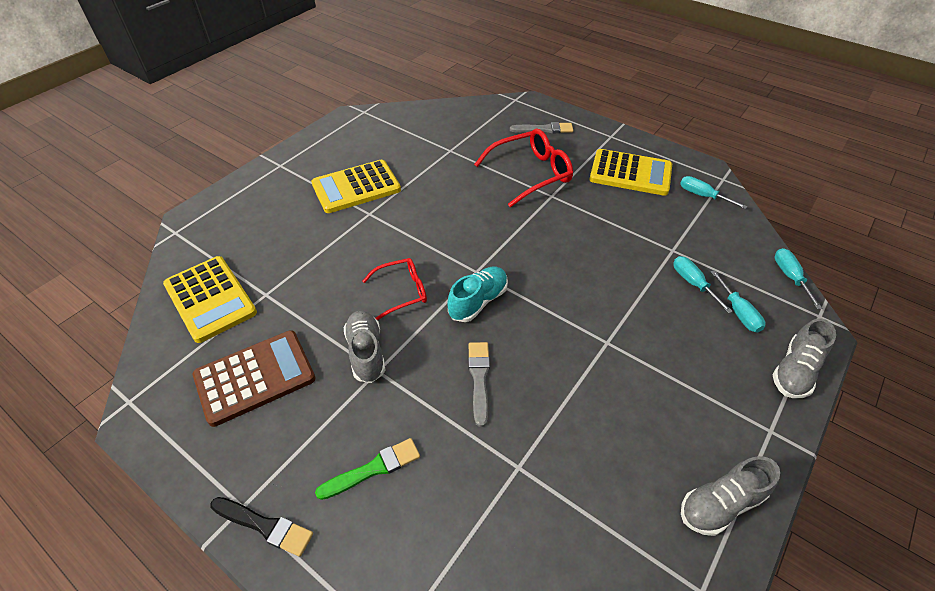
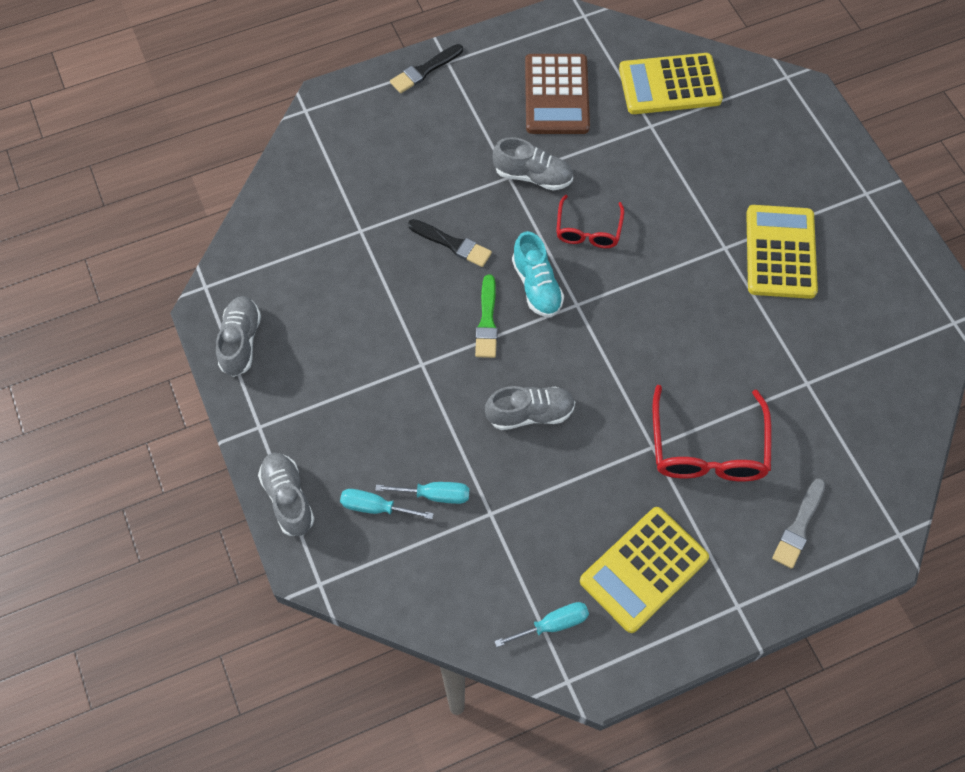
camera: 120 degrees right, 15 degrees up
green brush [315,438,420,500] -> green brush moved to [475,274,498,358]
grey brush [468,342,490,427] -> black brush [408,219,492,267]
turquoise screwdriver [775,248,822,309] -> none
none -> grey shoe [485,386,575,430]

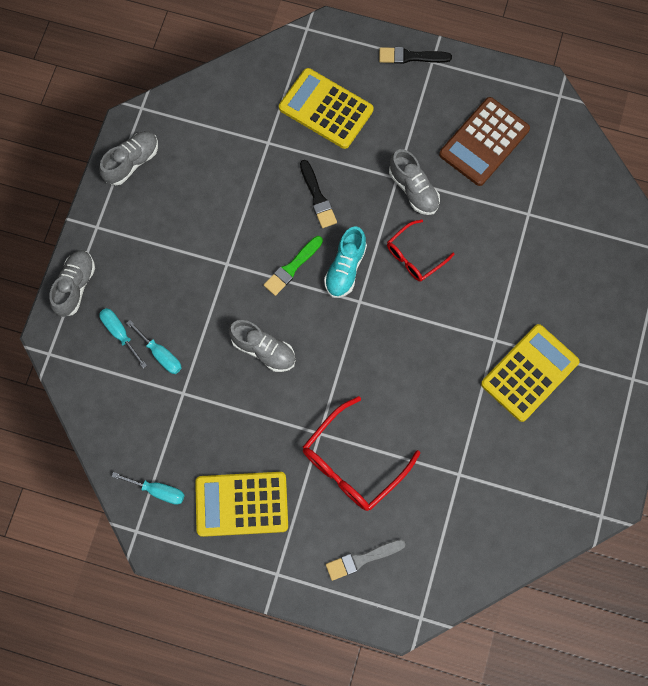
camera: 40 degrees right, 10 degrees up
yellow calculator [619,53,723,114] -> yellow calculator moved to [279,68,374,149]

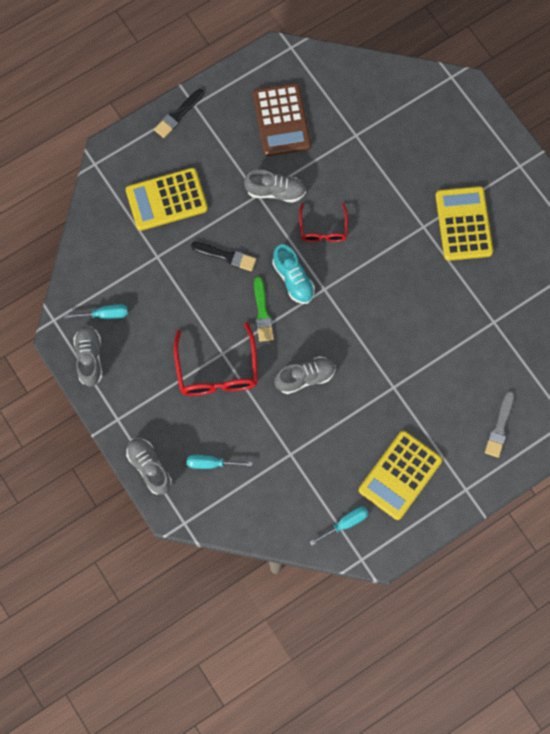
camera: 50 degrees left, 0 degrees up
turquoise screwdriver [126,320,182,374] -> turquoise screwdriver moved to [64,304,128,319]
red glasses [303,396,420,511] -> red glasses moved to [174,322,258,396]

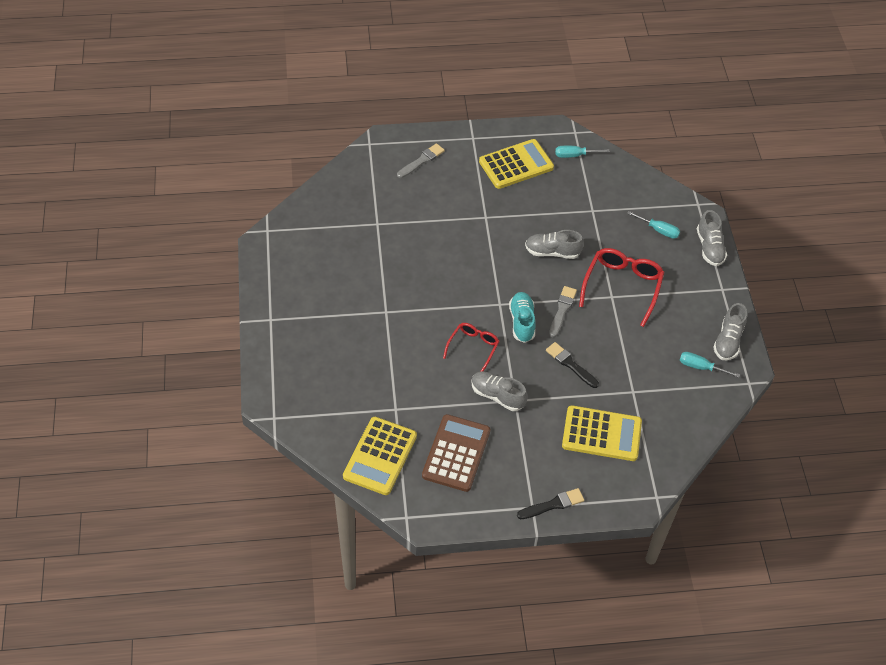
camera: 155 degrees left, 20 degrees down
green brush [254,277,274,342] -> grey brush [549,286,577,337]
yellow calculator [435,186,493,261] -> yellow calculator moved to [343,417,417,495]

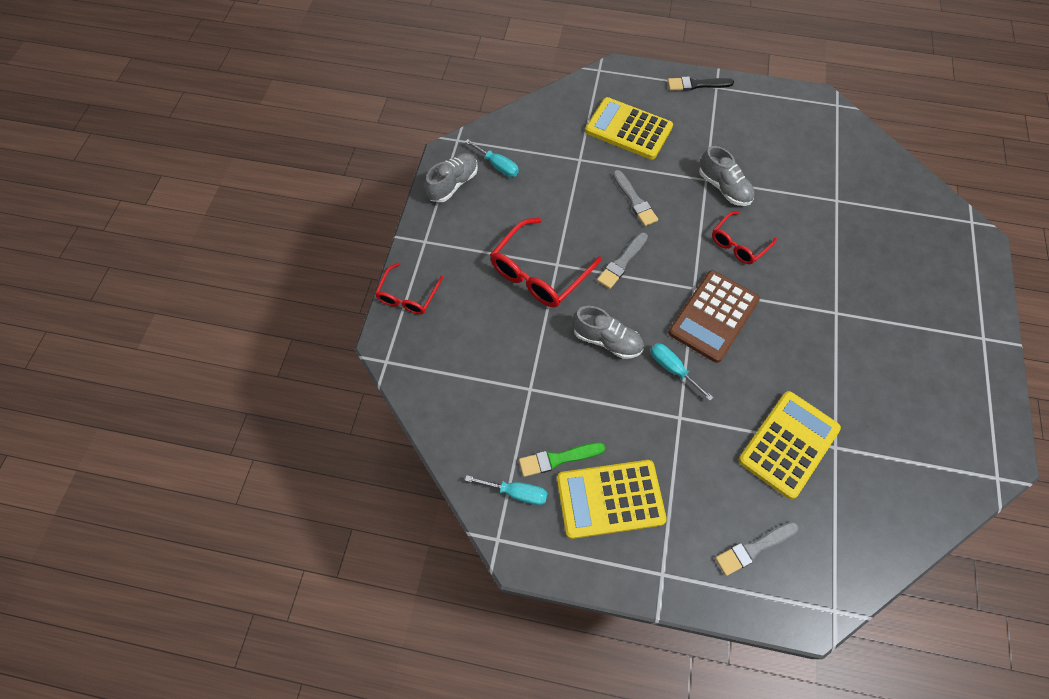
camera: 160 degrees left, 10 degrees up
yellow calculator [343,417,417,495] -> yellow calculator moved to [738,391,841,499]
brown calculator [422,414,490,492] -> brown calculator moved to [669,270,760,363]
turquoise shoe [509,292,536,343] -> none
black brush [546,342,599,388] -> grey brush [613,170,658,226]
turquoise screwdriver [627,211,680,239] -> turquoise screwdriver moved to [650,343,714,401]
grey shoe [697,210,727,266] -> red glasses [375,263,443,315]
none -> green brush [519,443,605,477]

